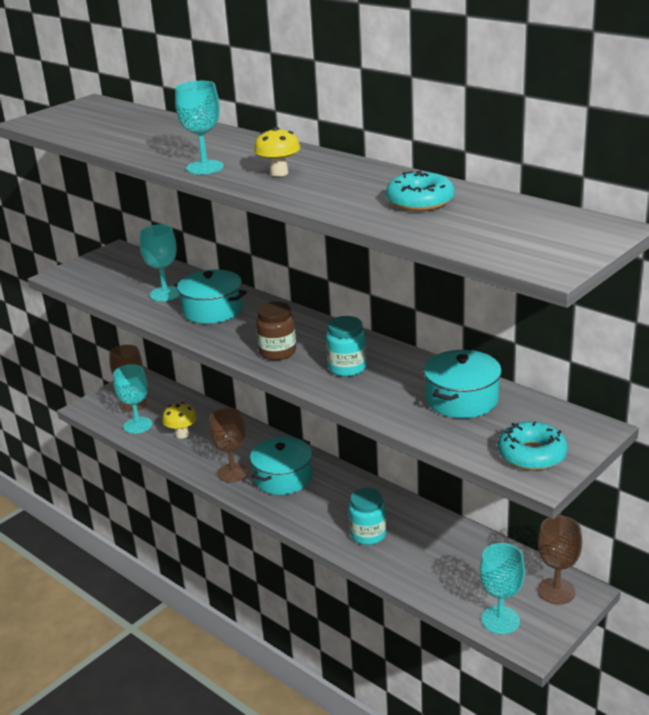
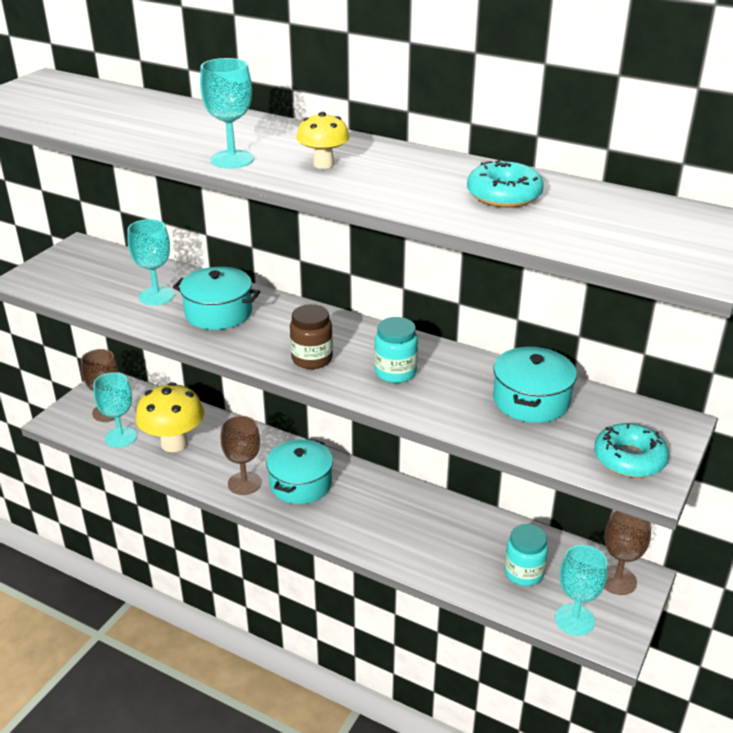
camera: 15 degrees left, 5 degrees up
yellow mushroom [162,402,197,439] -> yellow mushroom [136,382,204,452], size x1.76
turquoise jar [349,488,386,545] -> turquoise jar moved to [504,524,548,586]

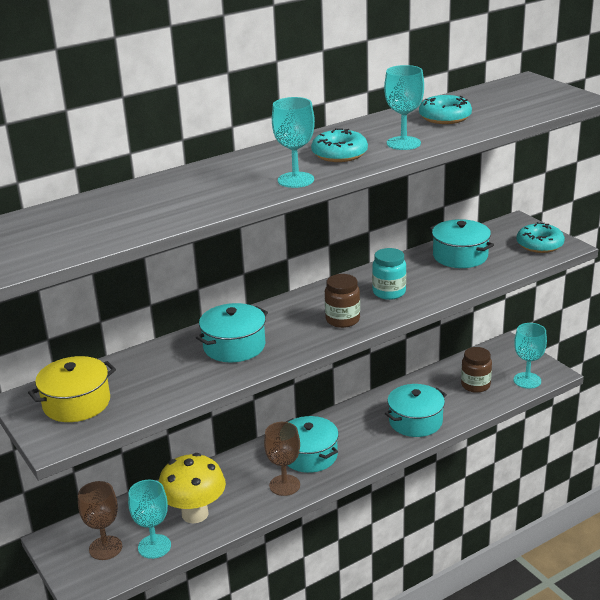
camera: 60 degrees left, 5 degrees down
turquoise goblet [127,219,174,305] -> turquoise goblet moved to [384,65,424,150]
yellow mushroom [297,112,350,169] -> turquoise donut [311,128,368,162]
turquoise jar [504,524,548,586] -> brown jar [461,347,492,393]
brown goblet [604,510,651,595] -> none
none -> yellow pot [28,356,116,422]
none -> turquoise pot [385,384,447,437]

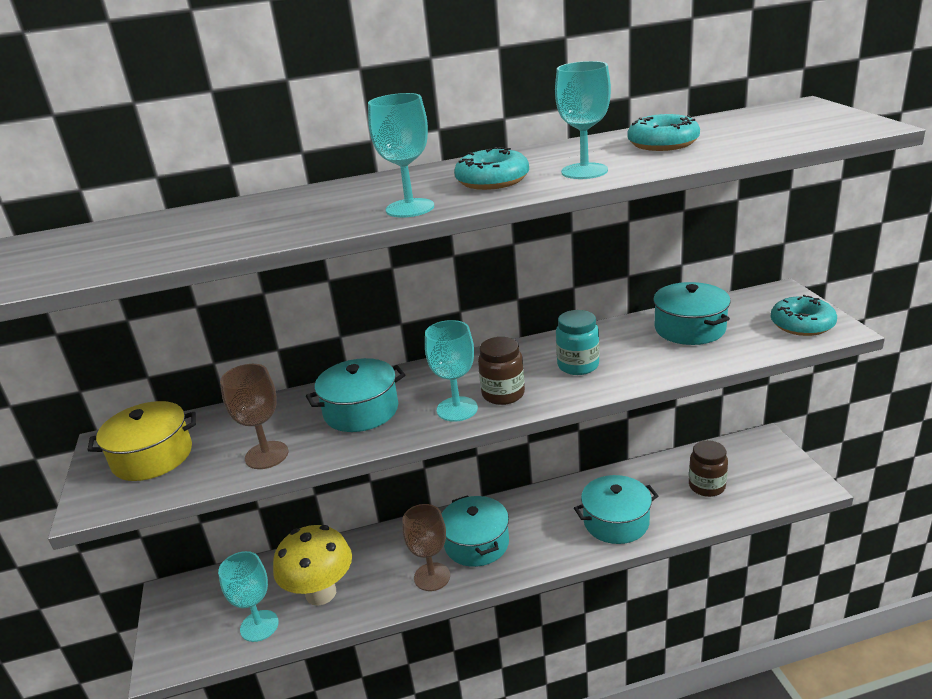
camera: 20 degrees right, 0 degrees up
brown goblet [78,481,122,560] -> brown goblet moved to [220,364,288,469]
turquoise goblet [514,323,547,389] -> turquoise goblet moved to [425,320,478,422]

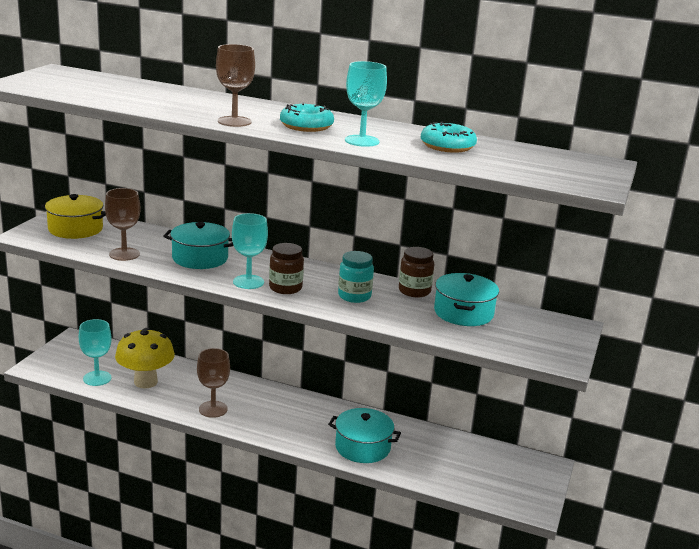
camera: 30 degrees right, 5 degrees down
turquoise goblet [368,93,434,218] -> brown goblet [216,44,255,127]
turquoise pot [442,495,509,567] -> none
brown jar [689,440,728,497] -> brown jar moved to [399,247,434,297]
turquoise donut [771,295,837,336] -> none

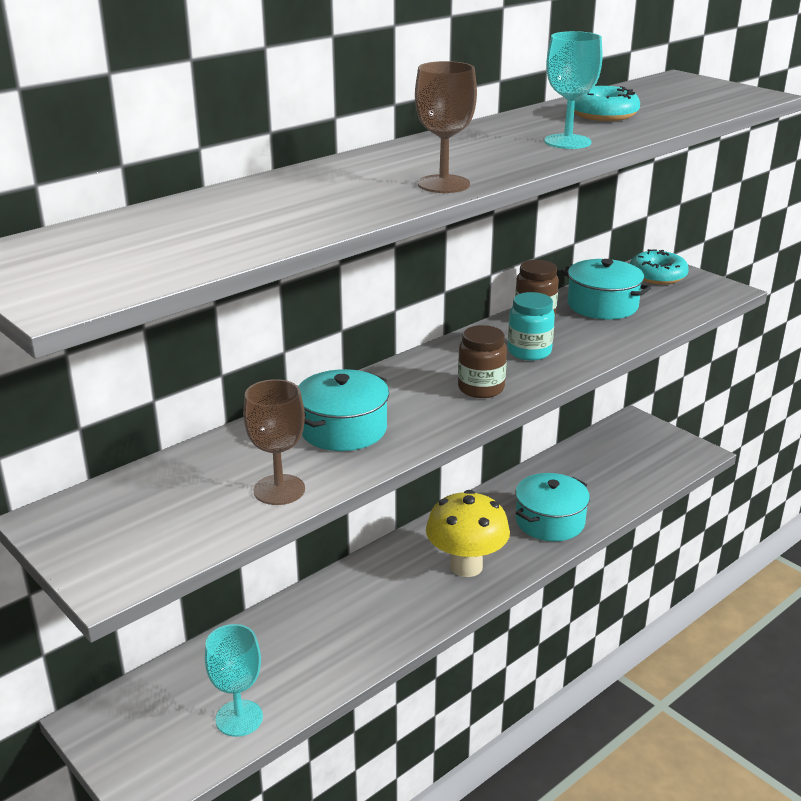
camera: 60 degrees left, 5 degrees up
yellow pot [41,194,106,239] -> none
yellow mushroom [115,328,175,389] -> yellow mushroom moved to [426,490,510,577]
brown goblet [197,348,230,418] -> none
turquoise goblet [232,213,268,289] -> none
turquoise donut [280,103,334,132] -> turquoise donut moved to [630,249,689,285]

